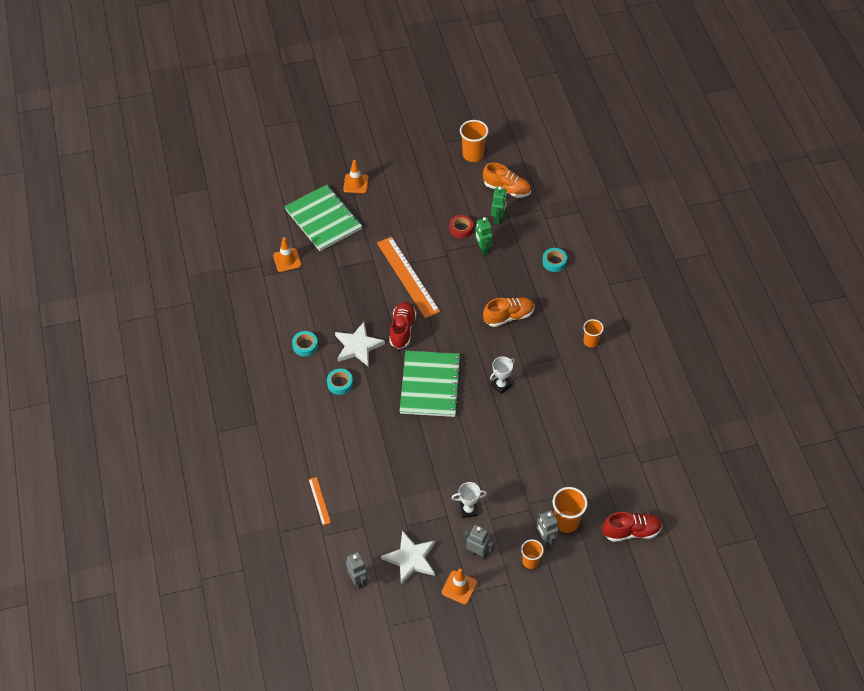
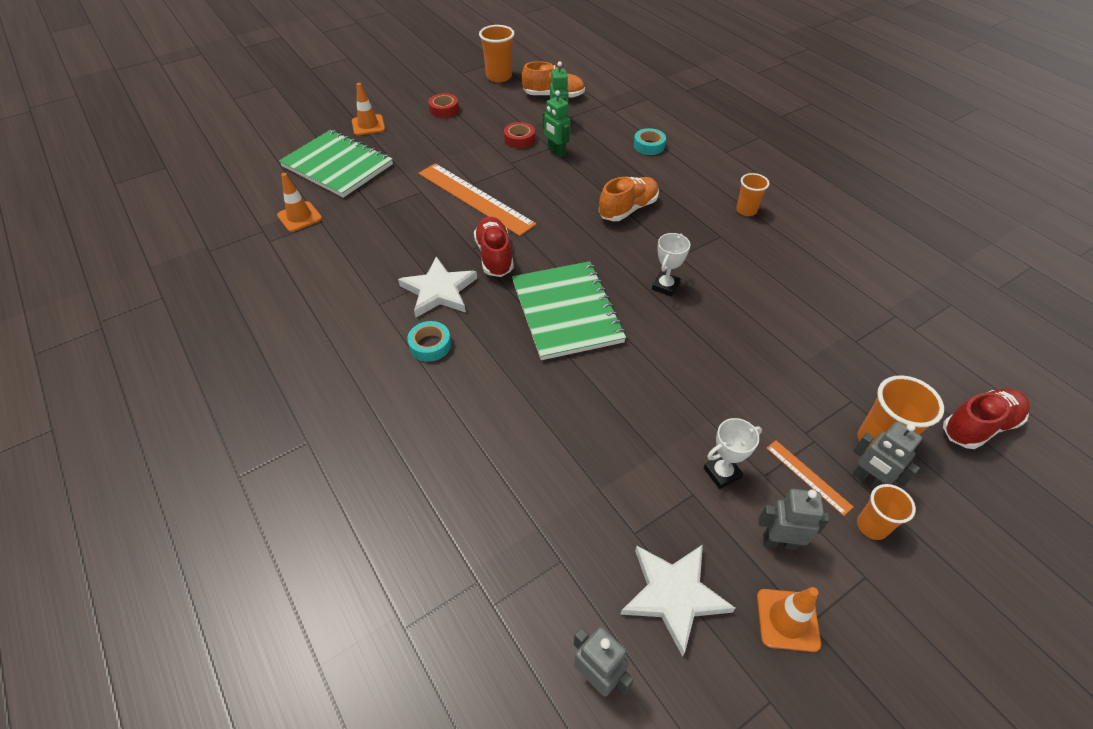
camera: 20 degrees left, 5 degrees down
turquoise tape [292,331,318,357] -> none
orange ruler [309,477,331,525] -> orange ruler moved to [766,440,853,516]
none -> red tape [428,93,459,118]

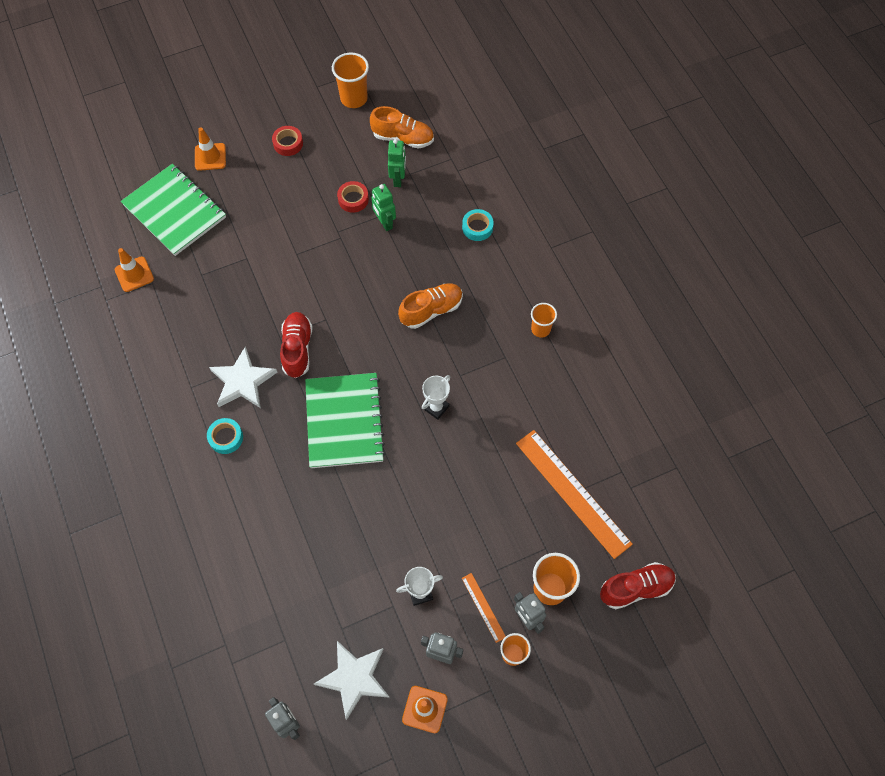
camera: 10 degrees right, 15 degrees up
orange ruler [418,163,536,236] -> orange ruler moved to [516,430,633,559]

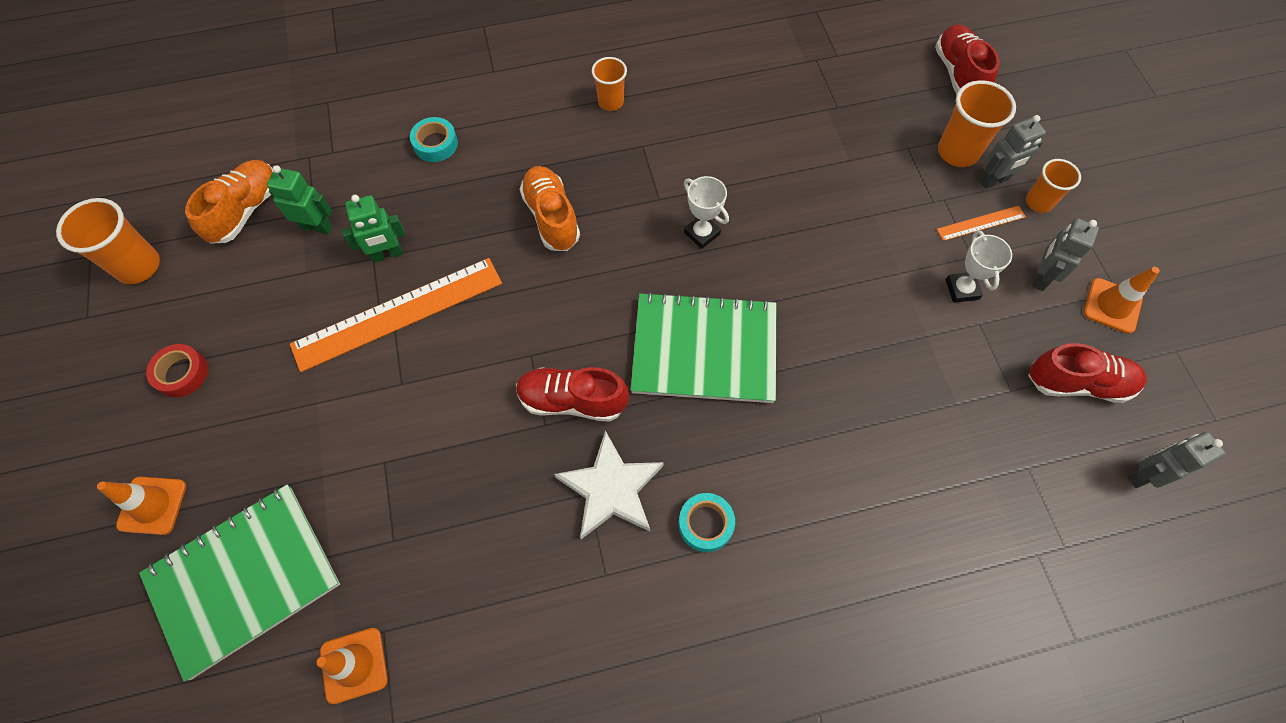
camera: 80 degrees left, 0 degrees up
white star [314,641,390,720] -> red shoe [1028,343,1147,403]
red tape [337,181,369,213] -> none
orange ruler [516,430,633,559] -> orange ruler moved to [290,258,502,372]

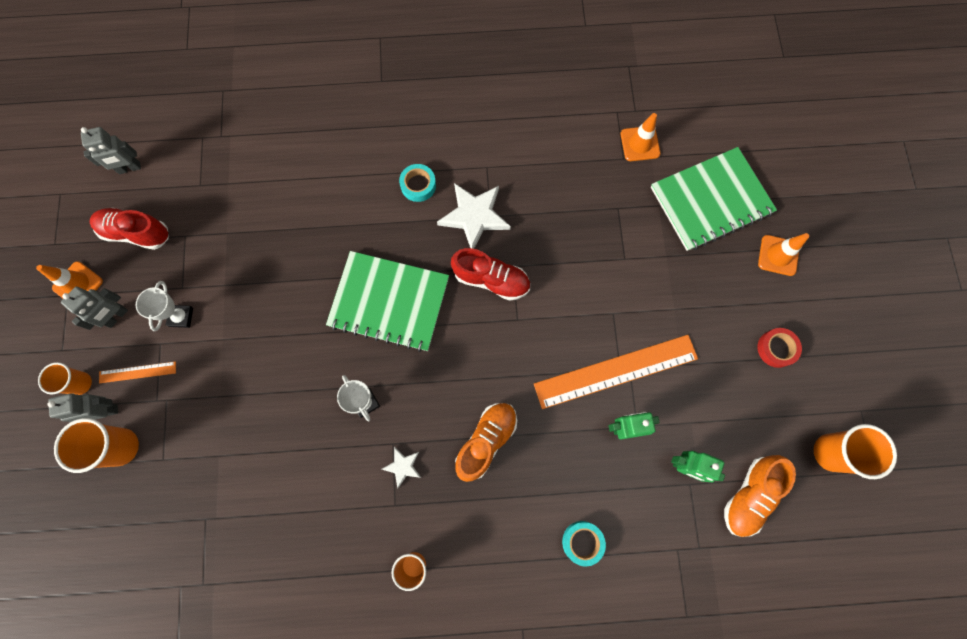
camera: 170 degrees left, 10 degrees up
orange shoe [520,166,580,251] -> orange shoe turned 135 degrees counterclockwise [455,403,517,482]
red shoe [935,25,1000,95] -> none
none -> white star [382,447,421,489]

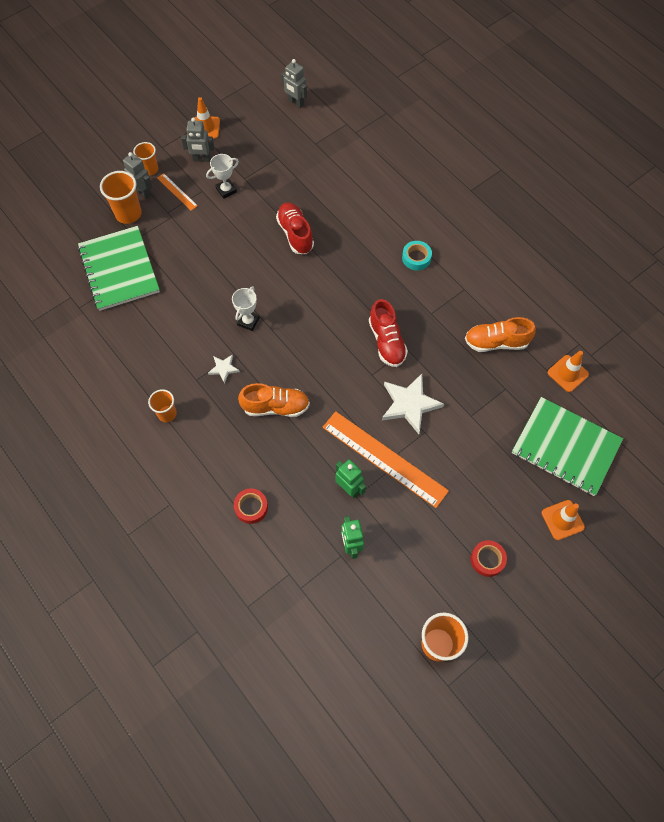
camera: 55 degrees right, 10 degrees down
red shoe [90,208,169,250] -> red shoe moved to [276,202,314,254]
green notebook [326,251,449,352] -> green notebook moved to [78,226,160,311]
white star [437,183,511,249] -> white star moved to [382,374,444,434]
turquoise tape [562,521,606,566] -> red tape [234,489,268,524]
orange shoe [724,455,796,537] -> orange shoe moved to [465,317,536,352]

